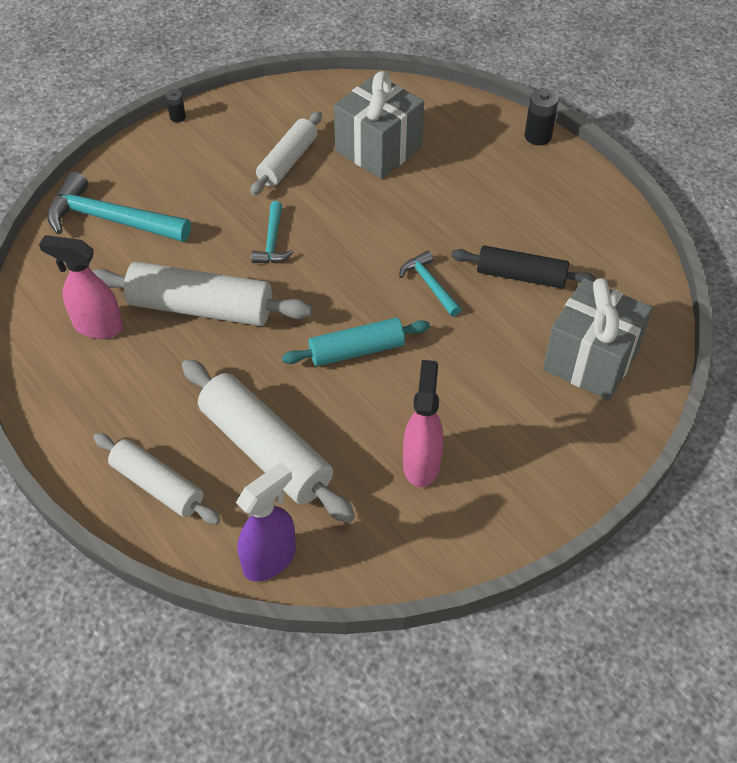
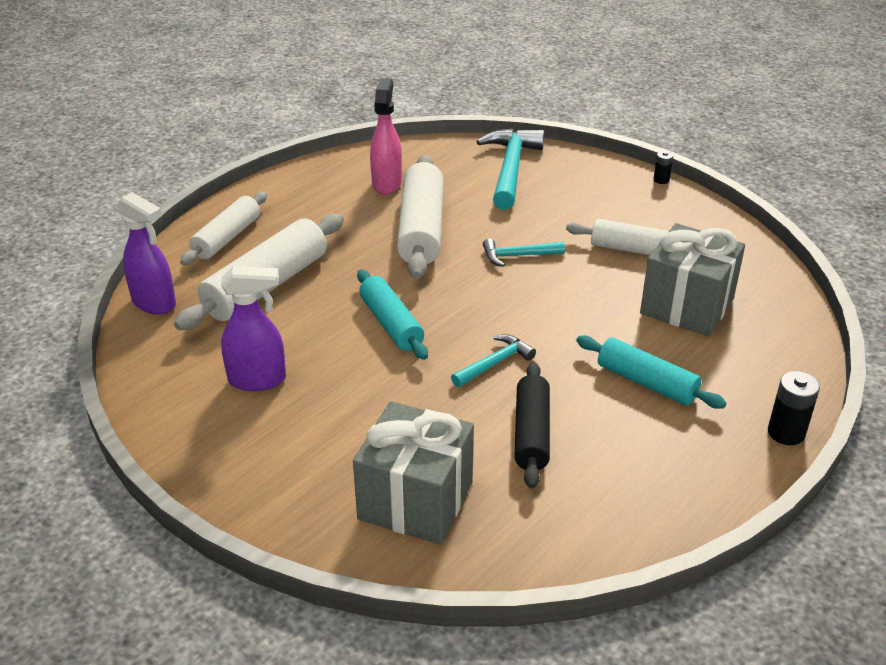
camera: 80 degrees right, 15 degrees down
pink spray bottle [403,360,443,487] -> purple spray bottle [221,266,286,391]
none -> turquoise rolling pin [576,335,726,409]

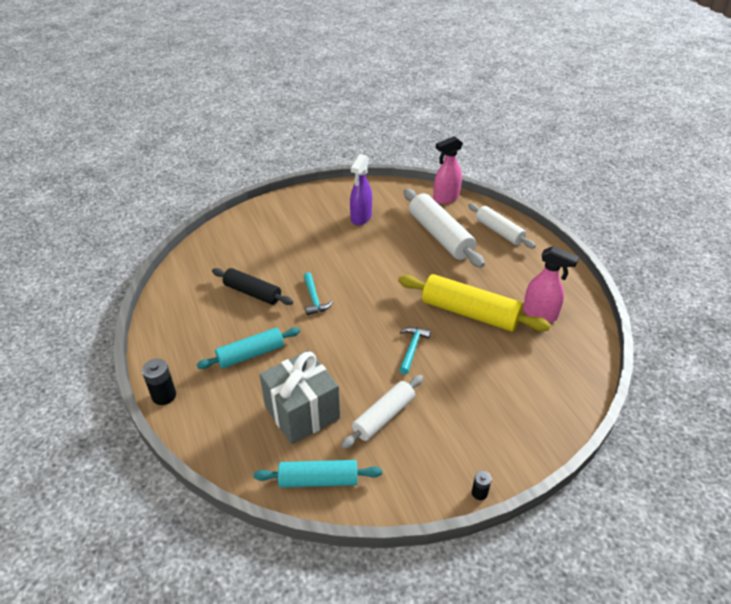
camera: 115 degrees right, 5 degrees up
purple spray bottle [117,192,176,314] -> pink spray bottle [433,136,463,204]
grey gift [353,401,474,545] -> none
turquoise rolling pin [357,270,428,360] -> turquoise rolling pin moved to [254,460,382,488]
white rolling pin [397,155,444,279] -> yellow rolling pin [398,274,551,331]
turquoise hammer [476,128,544,210] -> none

